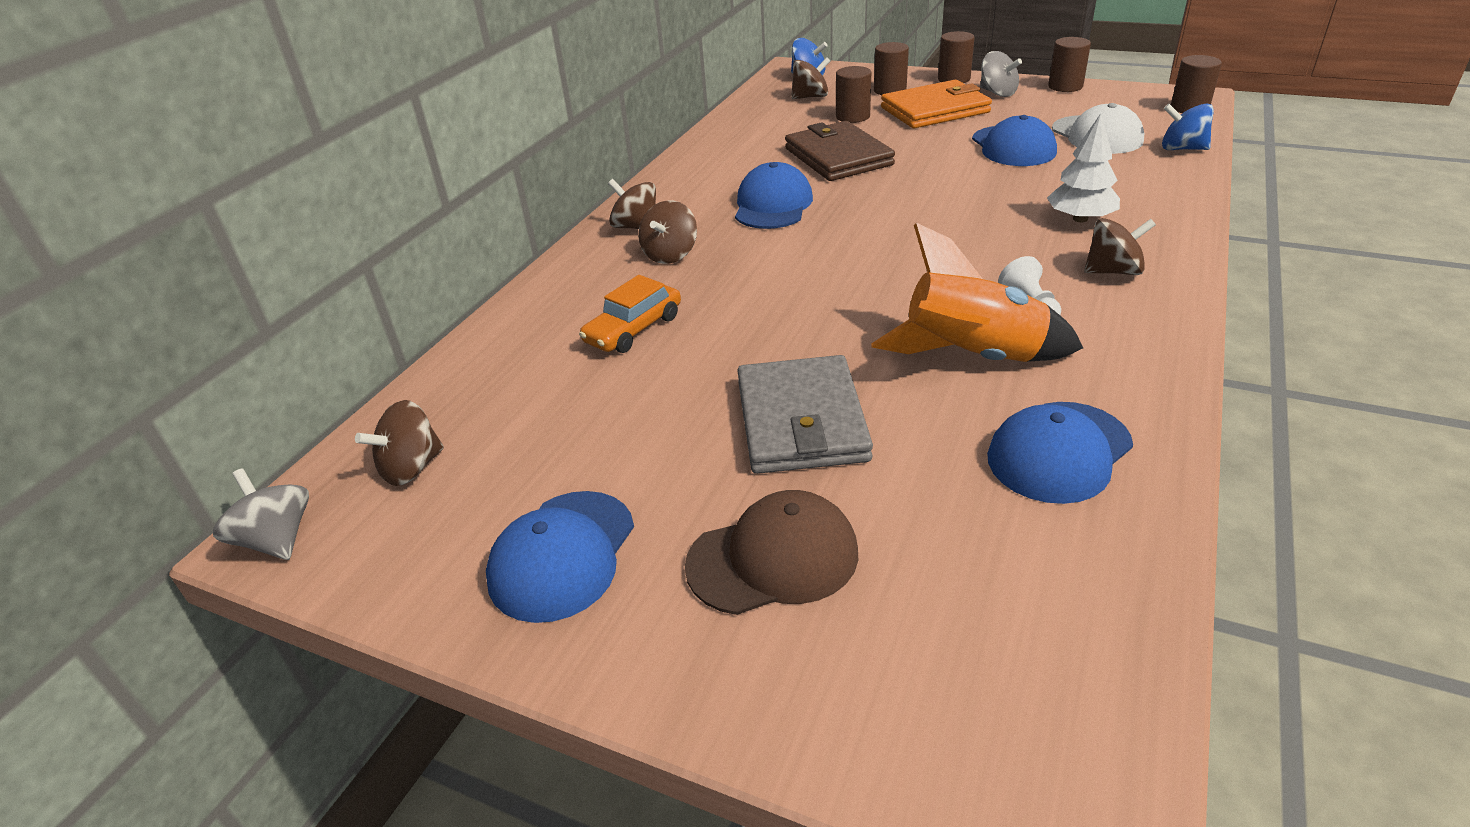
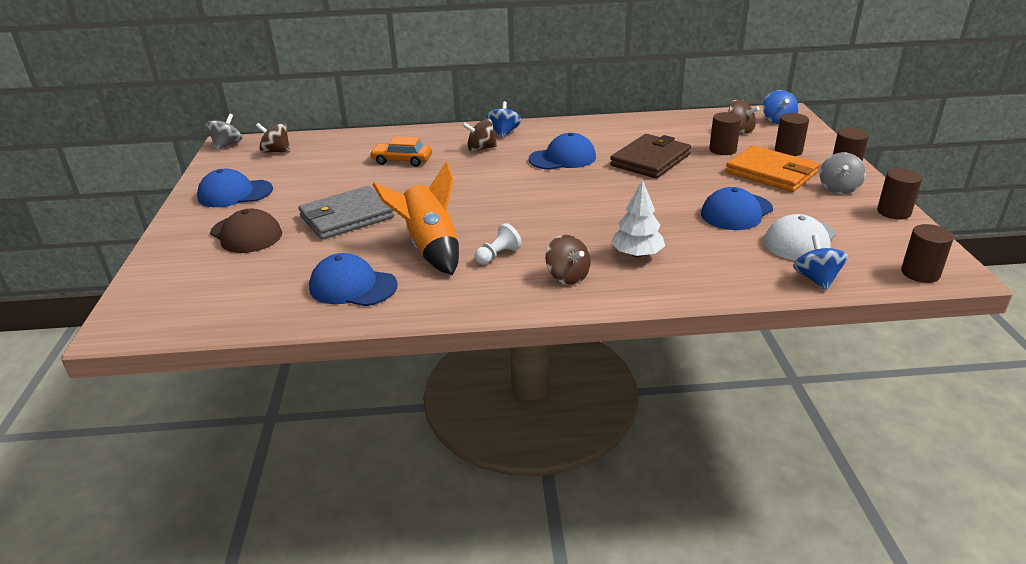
camera: 60 degrees right, 5 degrees down
brown spinning top [608,179,656,229] -> blue spinning top [486,101,521,138]

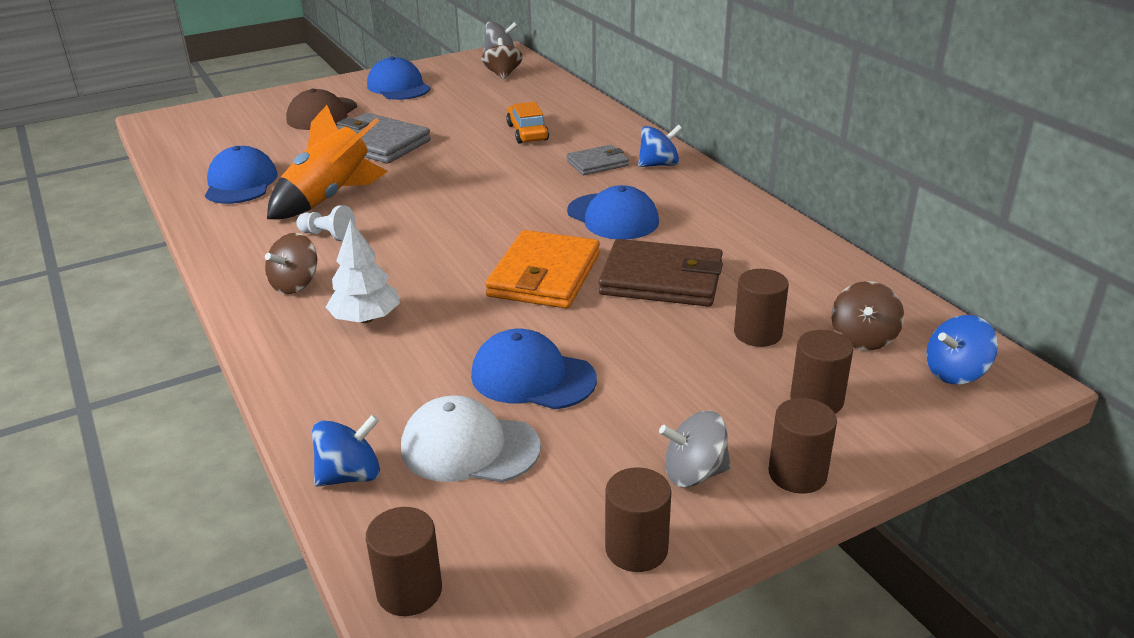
camera: 65 degrees right, 0 degrees up
brown spinning top [462,119,497,151] -> grey wallet [566,145,629,175]
orange wallet [726,145,819,192] -> orange wallet moved to [485,230,600,308]

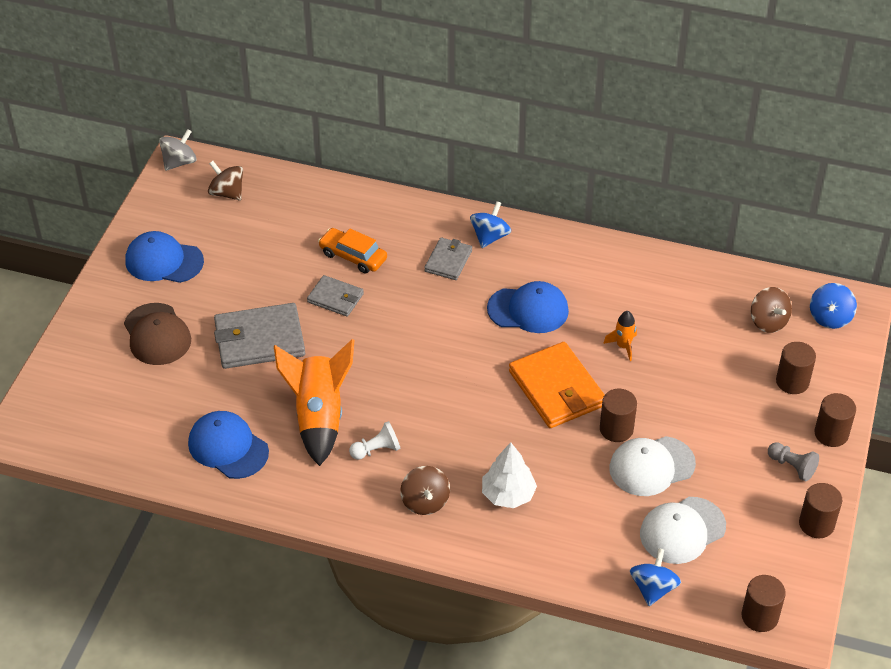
camera: 45 degrees left, 15 degrees up
blue cap [471,328,597,409] -> white cap [609,436,696,496]
brown wallet [599,239,723,307] -> orange rocket [603,311,637,361]
grey spinning top [659,411,731,487] -> grey pawn [768,442,819,481]
brown cylinder [734,269,789,347] -> brown cylinder moved to [600,389,637,442]
none -> grey wallet [307,275,364,317]

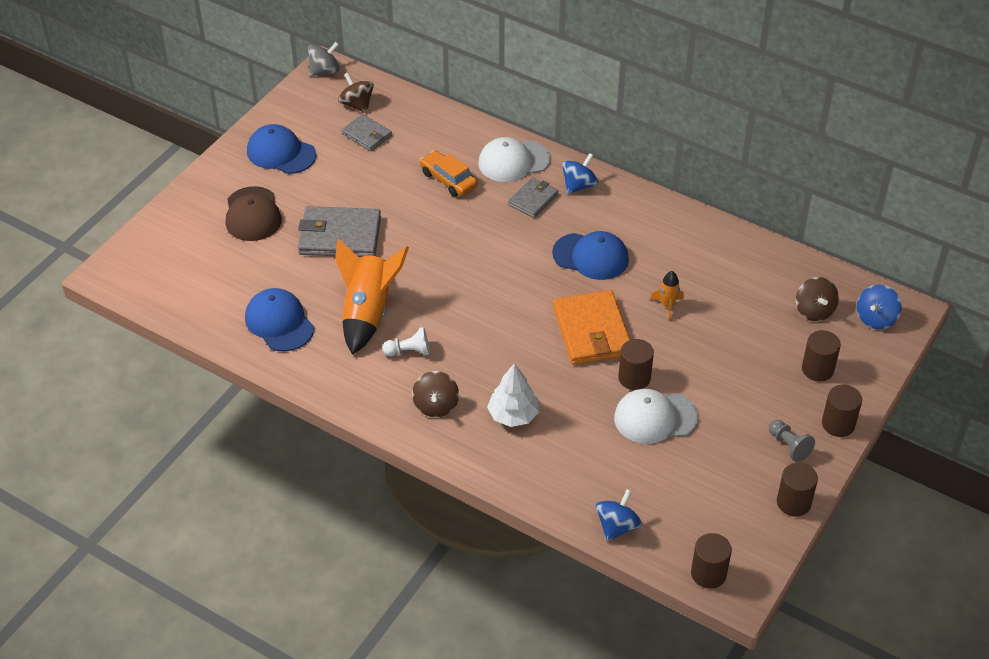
camera: 15 degrees right, 0 degrees up
grey wallet [307,275,364,317] -> grey wallet moved to [341,114,392,151]
white cap [640,497,726,564] -> white cap moved to [478,137,550,182]

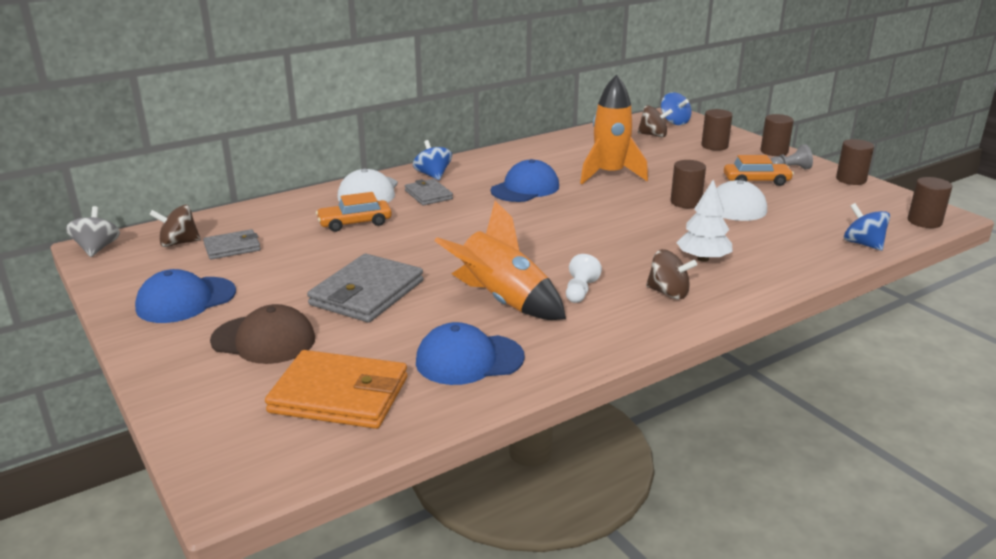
camera: 65 degrees left, 20 degrees down
orange wallet [553,290,630,365] -> orange wallet moved to [265,350,407,429]
orange rocket [650,271,684,320] -> orange rocket [580,74,648,185], size x2.17
none -> orange car [724,155,794,186]

